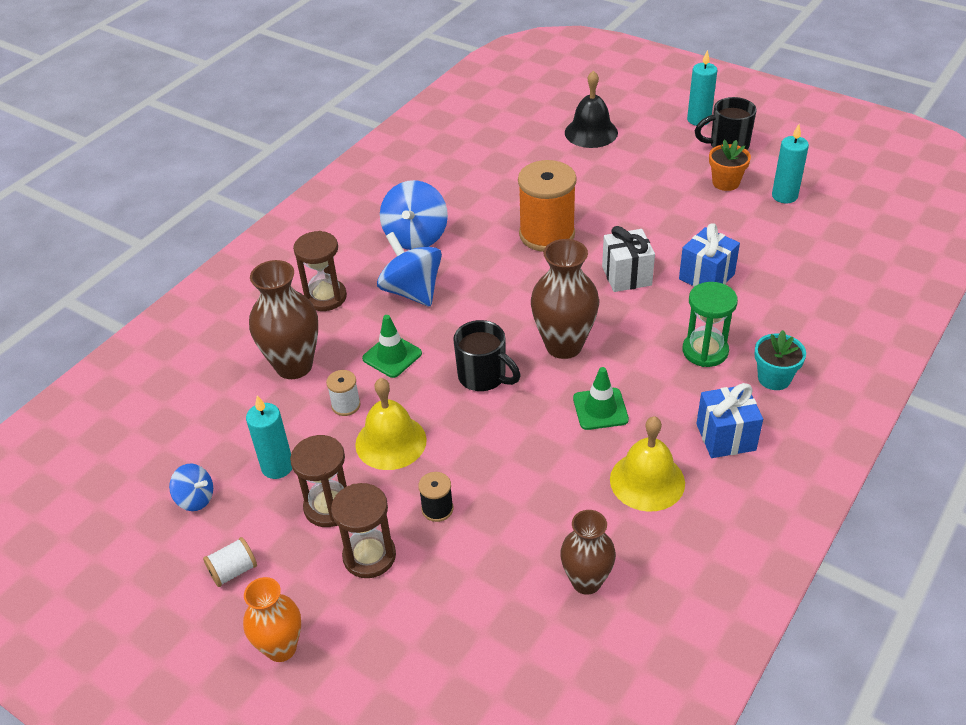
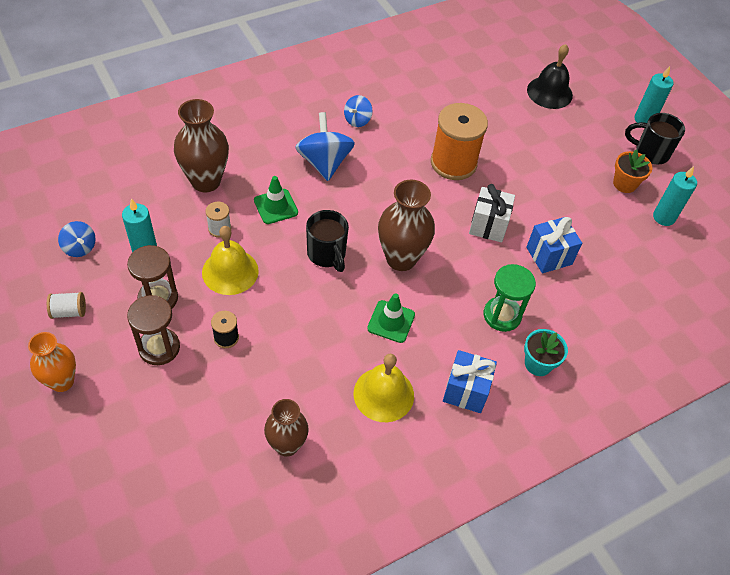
camera: 20 degrees right, 10 degrees up
brown hourglass [293,231,347,311] -> none
blue spinning top [380,180,448,250] -> blue spinning top [344,95,373,127], size x0.55

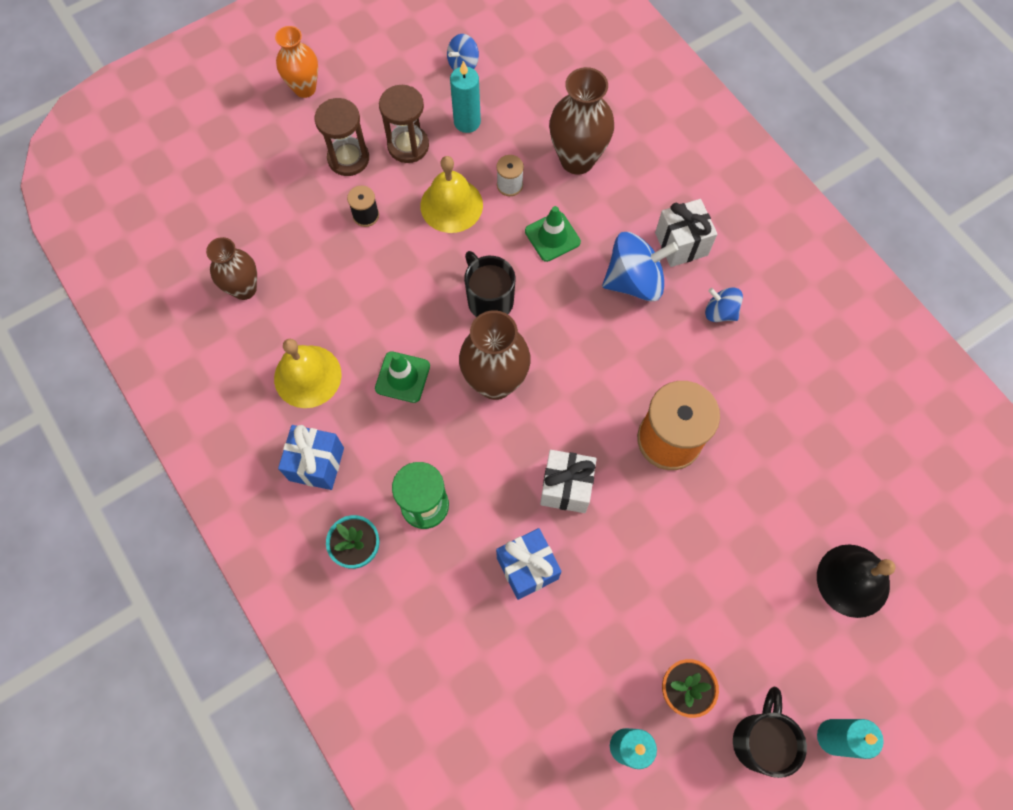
camera: 90 degrees right, 15 degrees up
white spool [47,292,86,319] -> none
black mug [306,210,349,272] -> black mug turned 90 degrees clockwise [464,251,516,317]
none -> white gift [655,199,717,267]

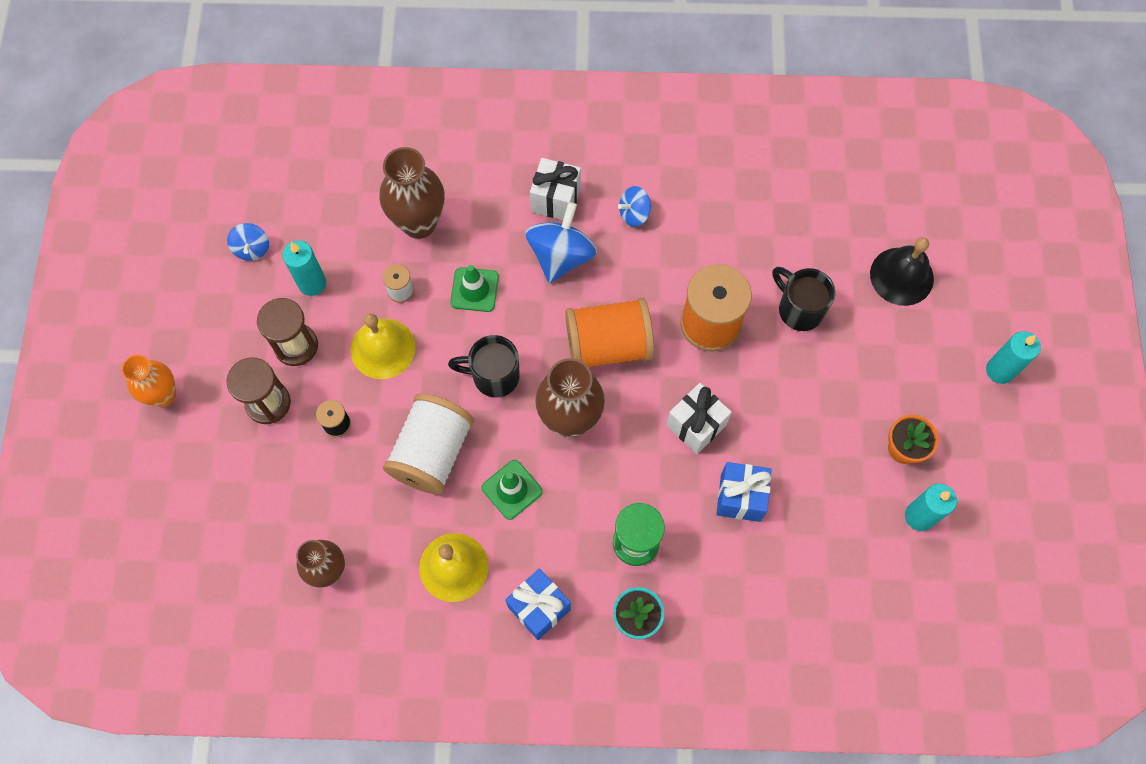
camera: 55 degrees left, 0 degrees up
black mug [733,687,807,778] -> black mug moved to [772,267,835,331]
none -> white spool [383,393,474,495]
none -> orange spool [565,298,654,367]

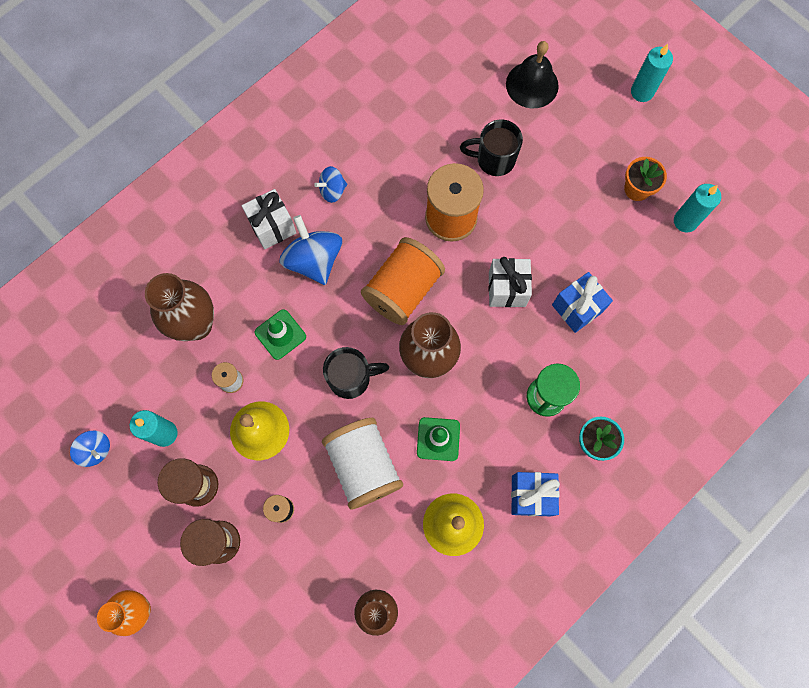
camera: 45 degrees left, 5 degrees up
black mug [448,335,520,398] -> black mug turned 150 degrees counterclockwise [323,347,389,399]
blue spinning top [618,186,651,227] -> blue spinning top turned 45 degrees clockwise [314,166,347,203]

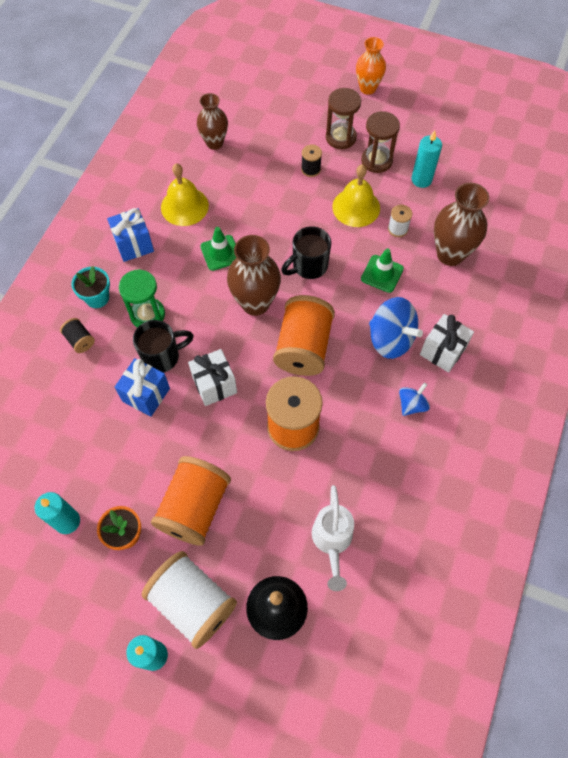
camera: 155 degrees right, 10 degrees down
blue spinning top [70,431,110,467] -> none
white spool [322,418,403,510] -> white spool moved to [142,551,237,649]
black mug [460,119,523,176] -> black mug moved to [133,320,194,373]
none -> black spool [60,318,95,353]
none -> orange spool [151,456,231,546]
none -> white watering can [312,485,354,591]

